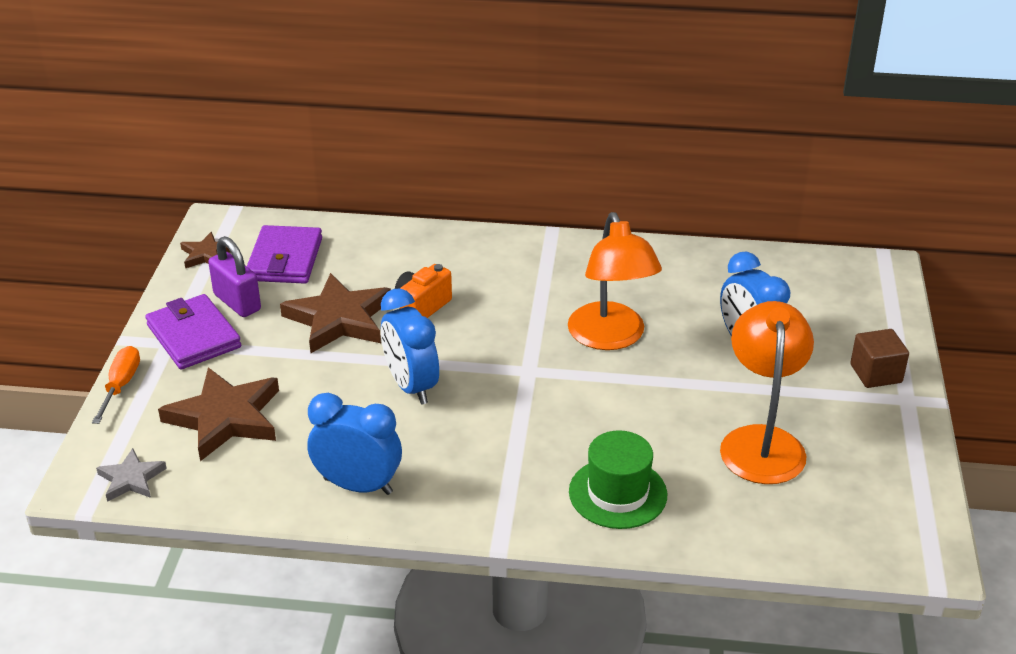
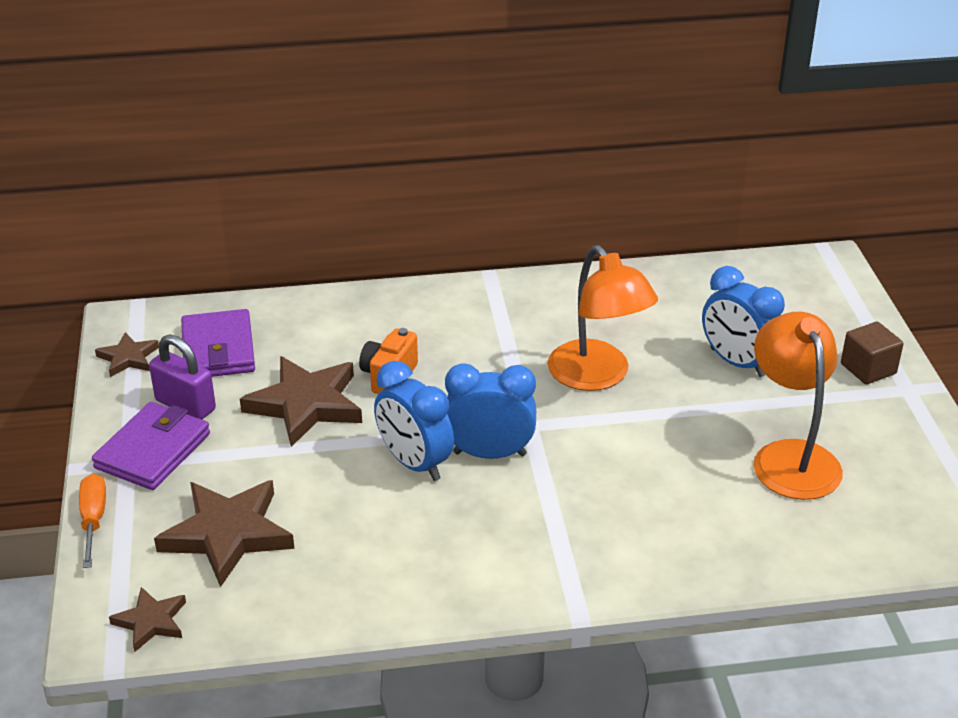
camera: 15 degrees left, 0 degrees up
grey star [96,448,167,502] -> brown star [109,587,186,652]
purple wallet [145,294,241,369] -> purple wallet turned 75 degrees clockwise [92,402,210,490]
blue clock [308,393,402,495] -> blue clock moved to [445,363,536,459]
green hat [569,430,667,529] -> none

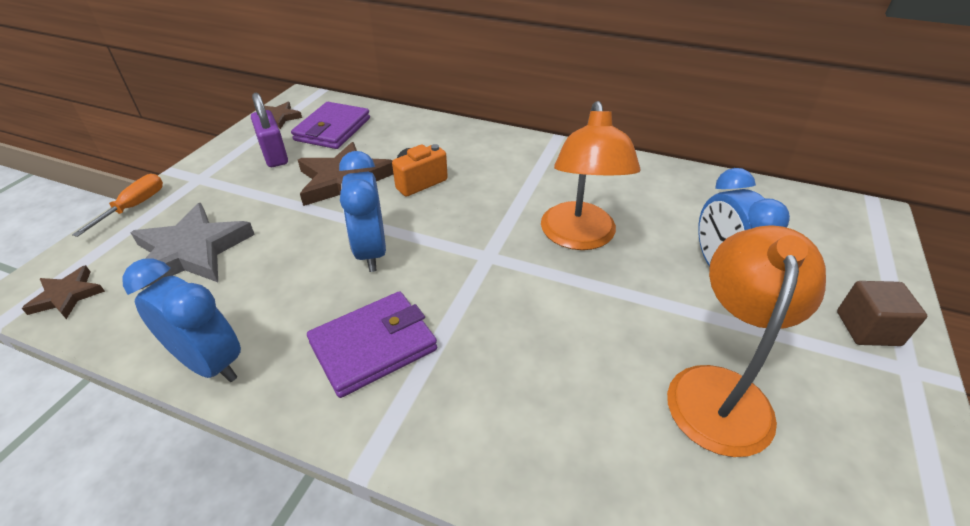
camera: 30 degrees right, 5 degrees up
purple wallet [92,402,210,490] -> purple wallet moved to [307,291,437,398]
brown star [154,480,295,587] -> grey star [130,203,255,290]
blue clock [445,363,536,459] -> blue clock moved to [122,259,241,382]

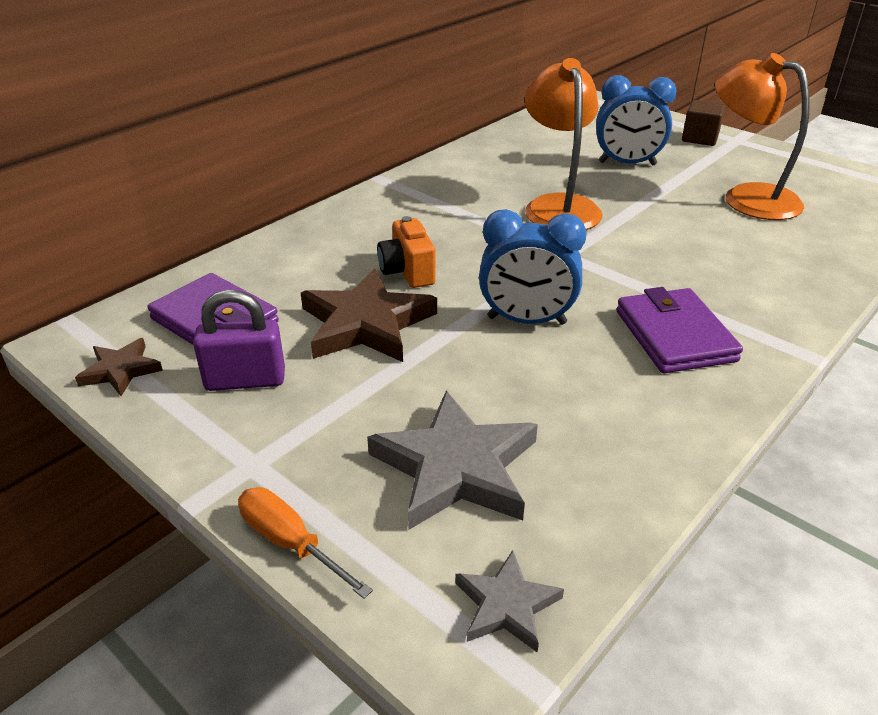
camera: 70 degrees left, 5 degrees down
brown star [22,265,105,319] -> grey star [455,550,564,652]
blue clock [122,259,241,382] -> none
orange lamp [541,101,640,250] -> orange lamp turned 120 degrees counterclockwise [525,58,603,230]

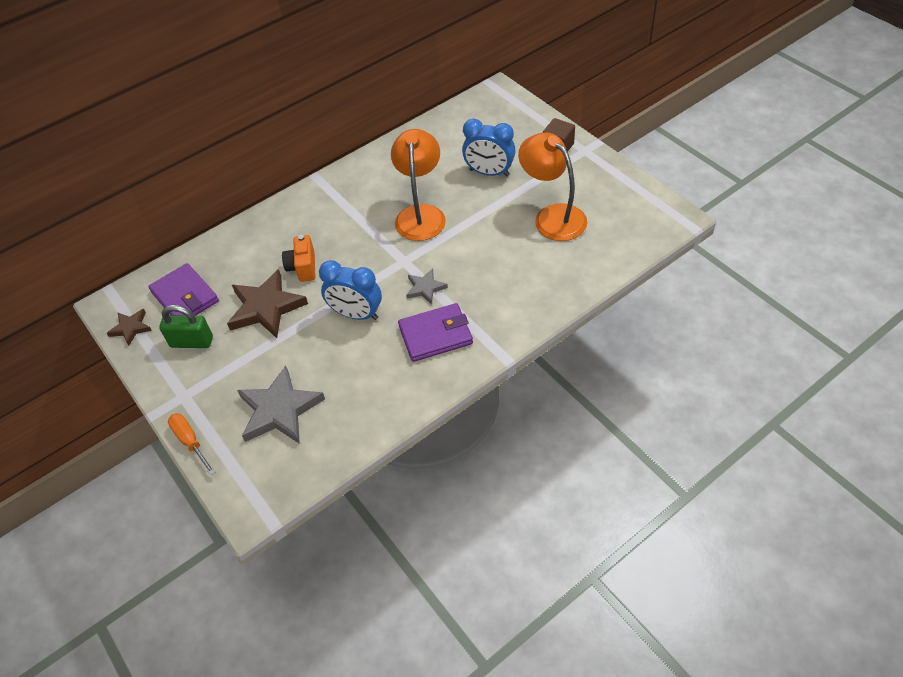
camera: 15 degrees right, 15 degrees up
purple padlock [193,290,285,391] -> green padlock [159,305,213,348]
grey star [455,550,564,652] -> grey star moved to [406,269,448,305]
purple wallet [616,287,743,373] -> purple wallet turned 75 degrees clockwise [398,303,473,362]

